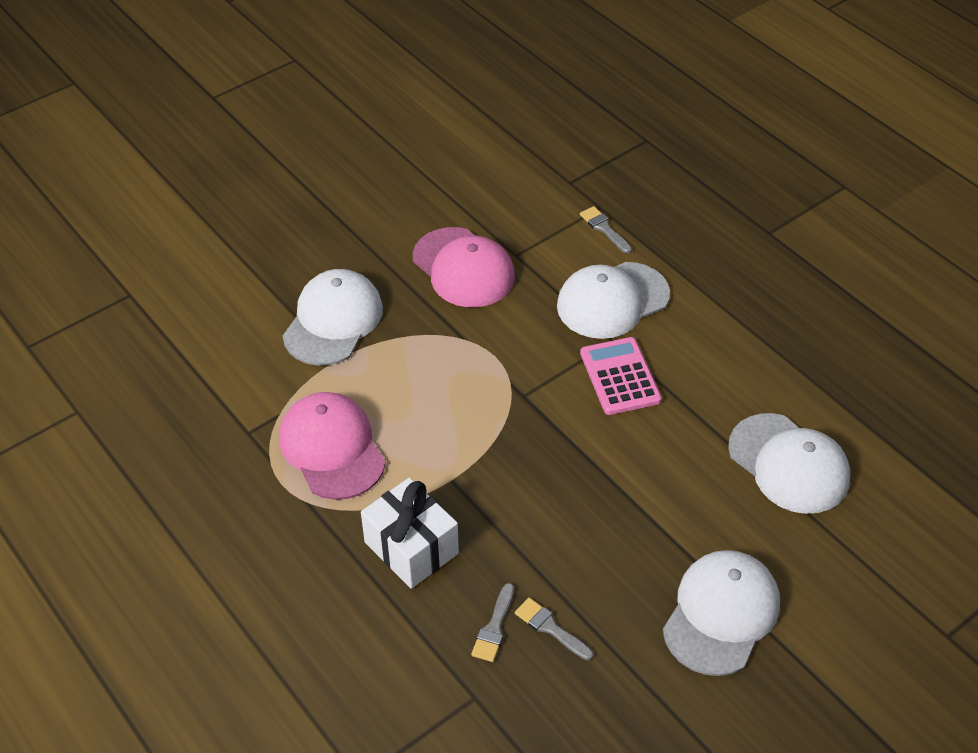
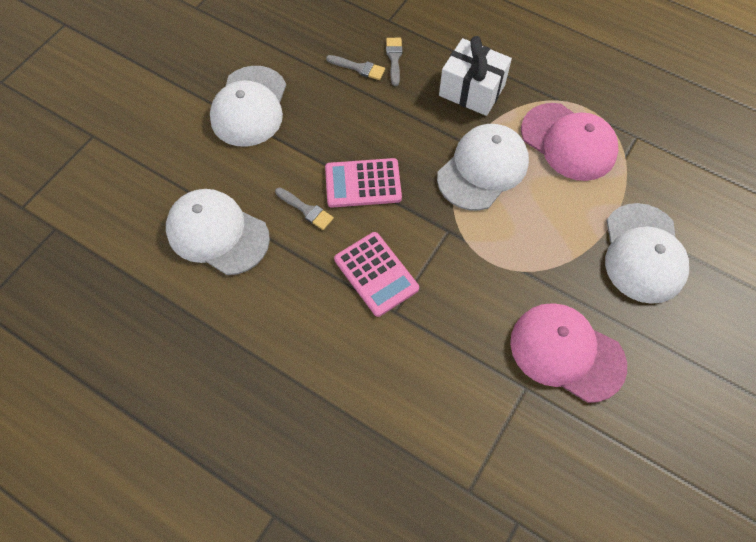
camera: 160 degrees right, 15 degrees up
white cap [557,262,670,339] -> white cap moved to [437,124,529,211]
grey brush [580,206,632,254] -> grey brush moved to [275,188,334,230]
none -> pink calculator [325,158,402,208]

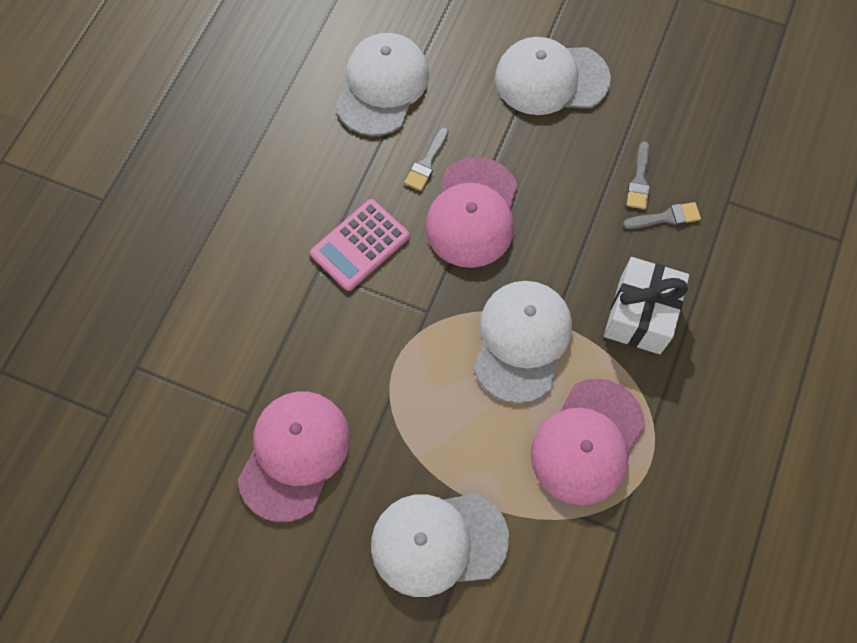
camera: 80 degrees right, 5 degrees up
pink calculator [325,158,402,208] -> pink cap [425,157,517,268]
white cap [437,124,529,211] -> white cap turned 105 degrees counterclockwise [474,281,572,403]

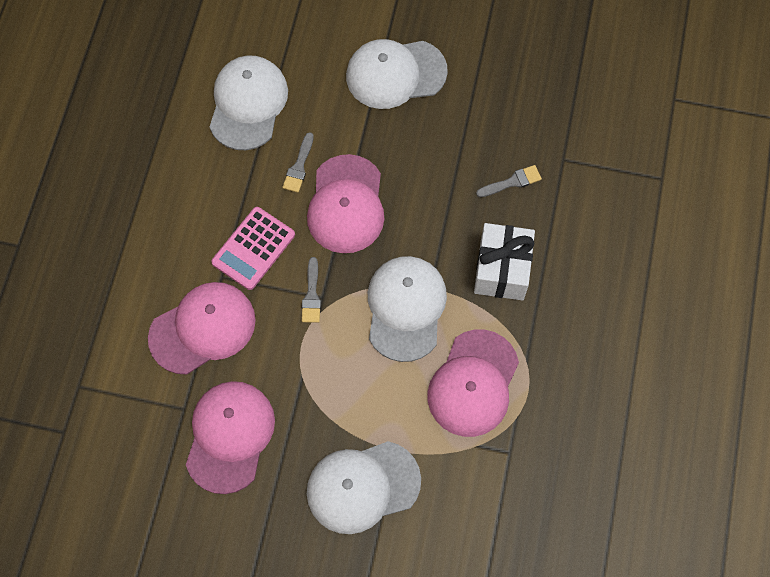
camera: 10 degrees left, 0 degrees up
grey brush [627,141,650,209] -> grey brush moved to [302,257,321,323]
none -> pink cap [148,282,256,375]

